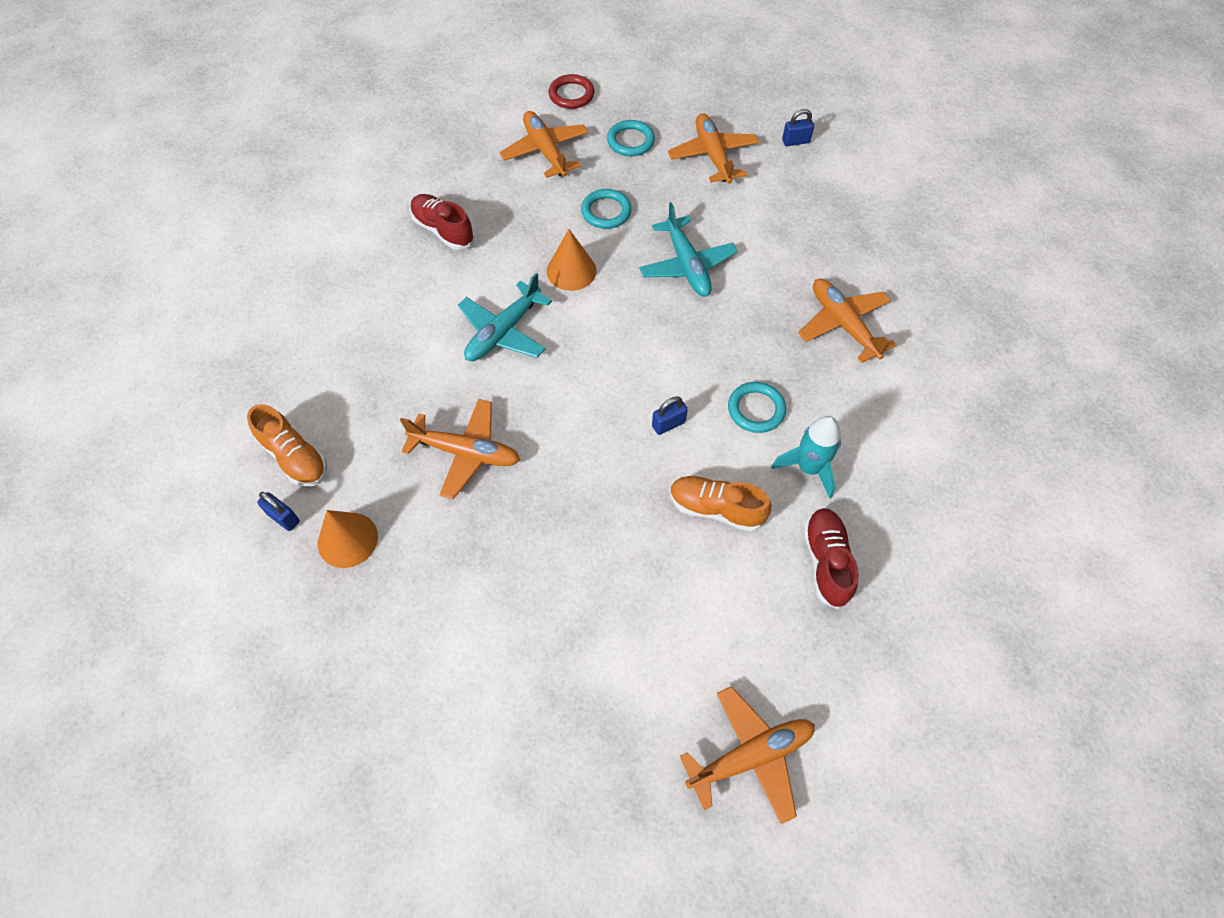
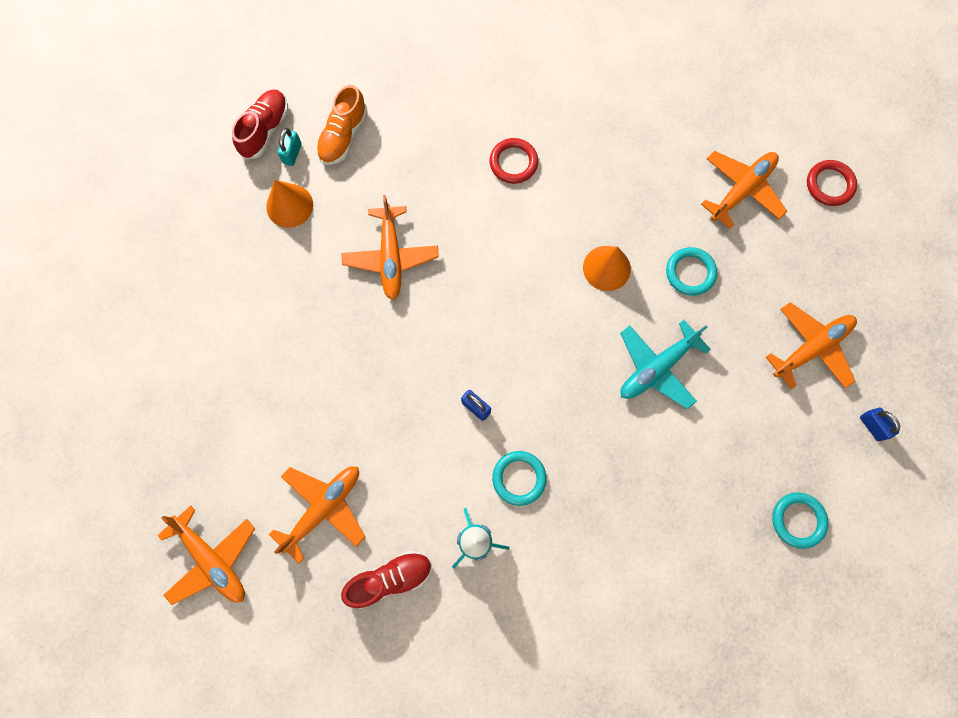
camera: 70 degrees right, 15 degrees up
blue padlock [257,492,300,531] -> turquoise padlock [277,128,302,166]
red shoe [410,194,475,250] -> red shoe moved to [232,89,288,159]
turquoise plane [458,273,552,361] -> none
turquoise ring [607,120,655,156] -> turquoise ring moved to [772,492,828,549]
orange shoe [670,476,771,532] -> none
orange plane [798,279,896,363] -> orange plane moved to [269,466,366,563]
none -> red ring [489,138,538,184]

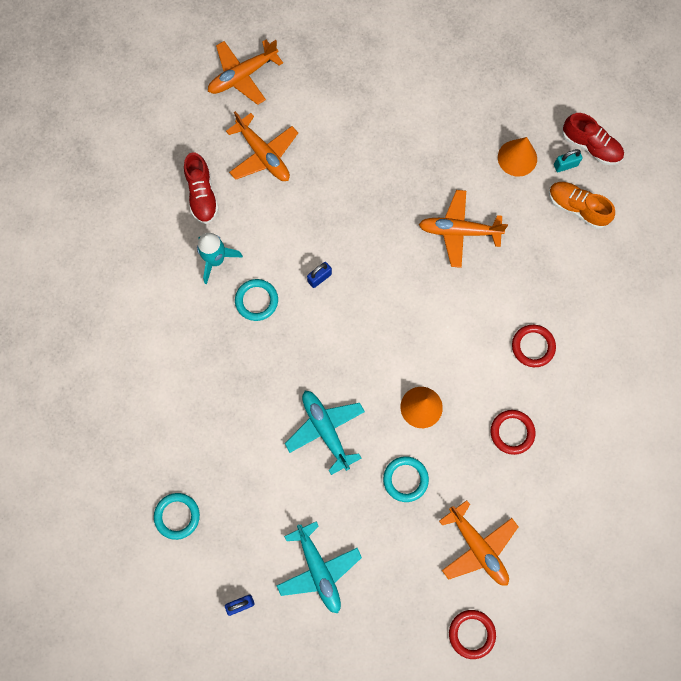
camera: 100 degrees right, 0 degrees up
turquoise padlock [277,128,302,166] -> turquoise padlock turned 45 degrees counterclockwise [554,149,582,172]
orange plane [766,302,857,389] -> turquoise plane [276,521,362,614]
none -> red ring [490,410,536,455]

